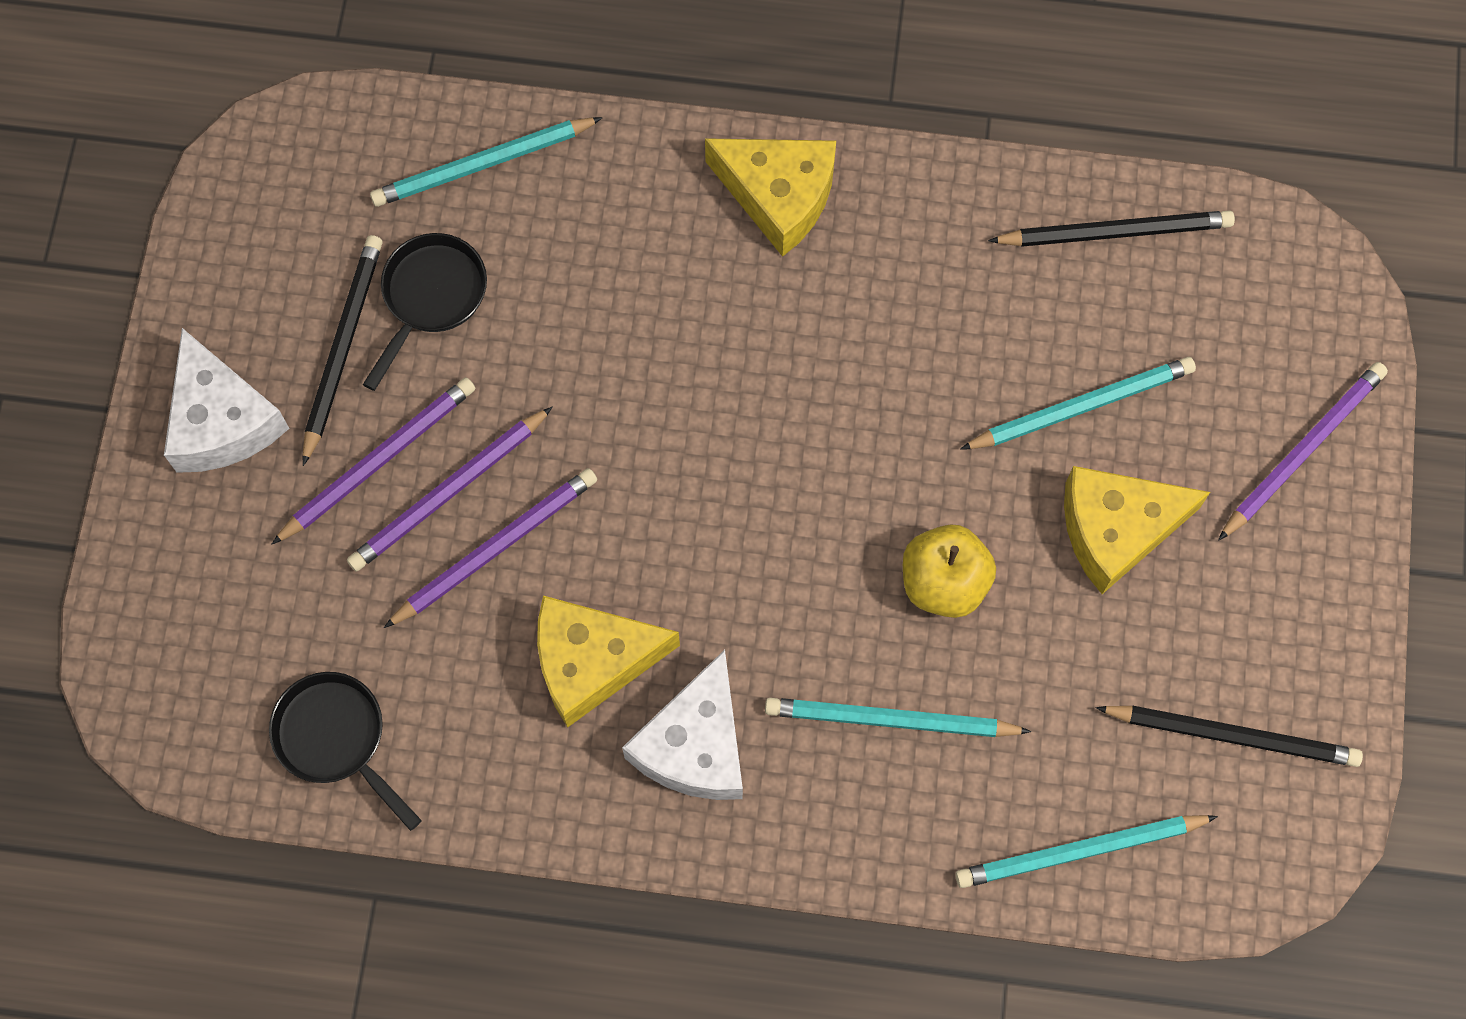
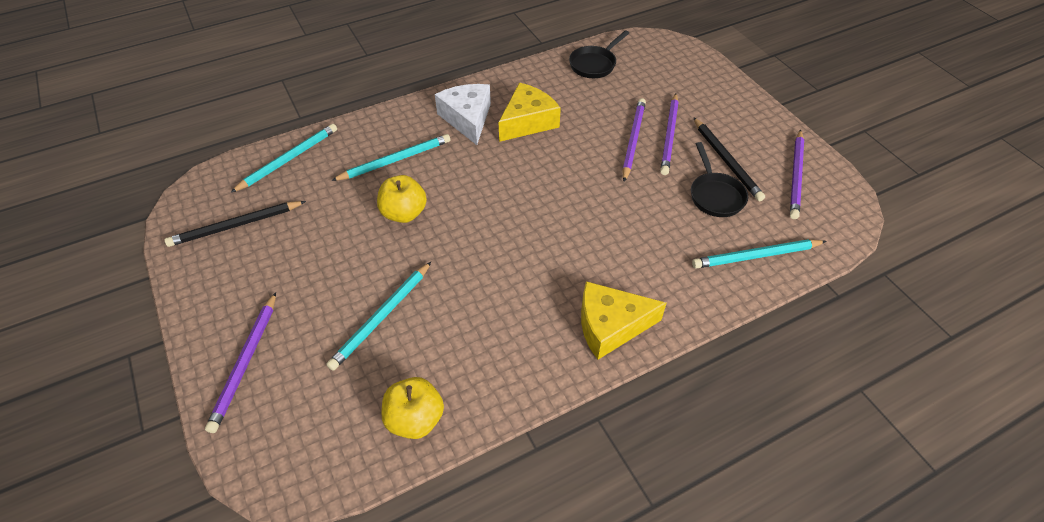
camera: 145 degrees right, 20 degrees down
white cheese [164,328,289,473] -> none
black pan [269,672,422,831] -> black pan turned 120 degrees clockwise [569,30,629,78]
turquoise pencil [370,117,603,207] -> turquoise pencil turned 135 degrees counterclockwise [692,239,827,269]
purple pencil [384,468,597,628] -> purple pencil moved to [790,129,804,219]
black pencil [988,210,1235,247] -> yellow apple [381,377,444,439]
yellow cheese [1064,466,1210,594] -> none

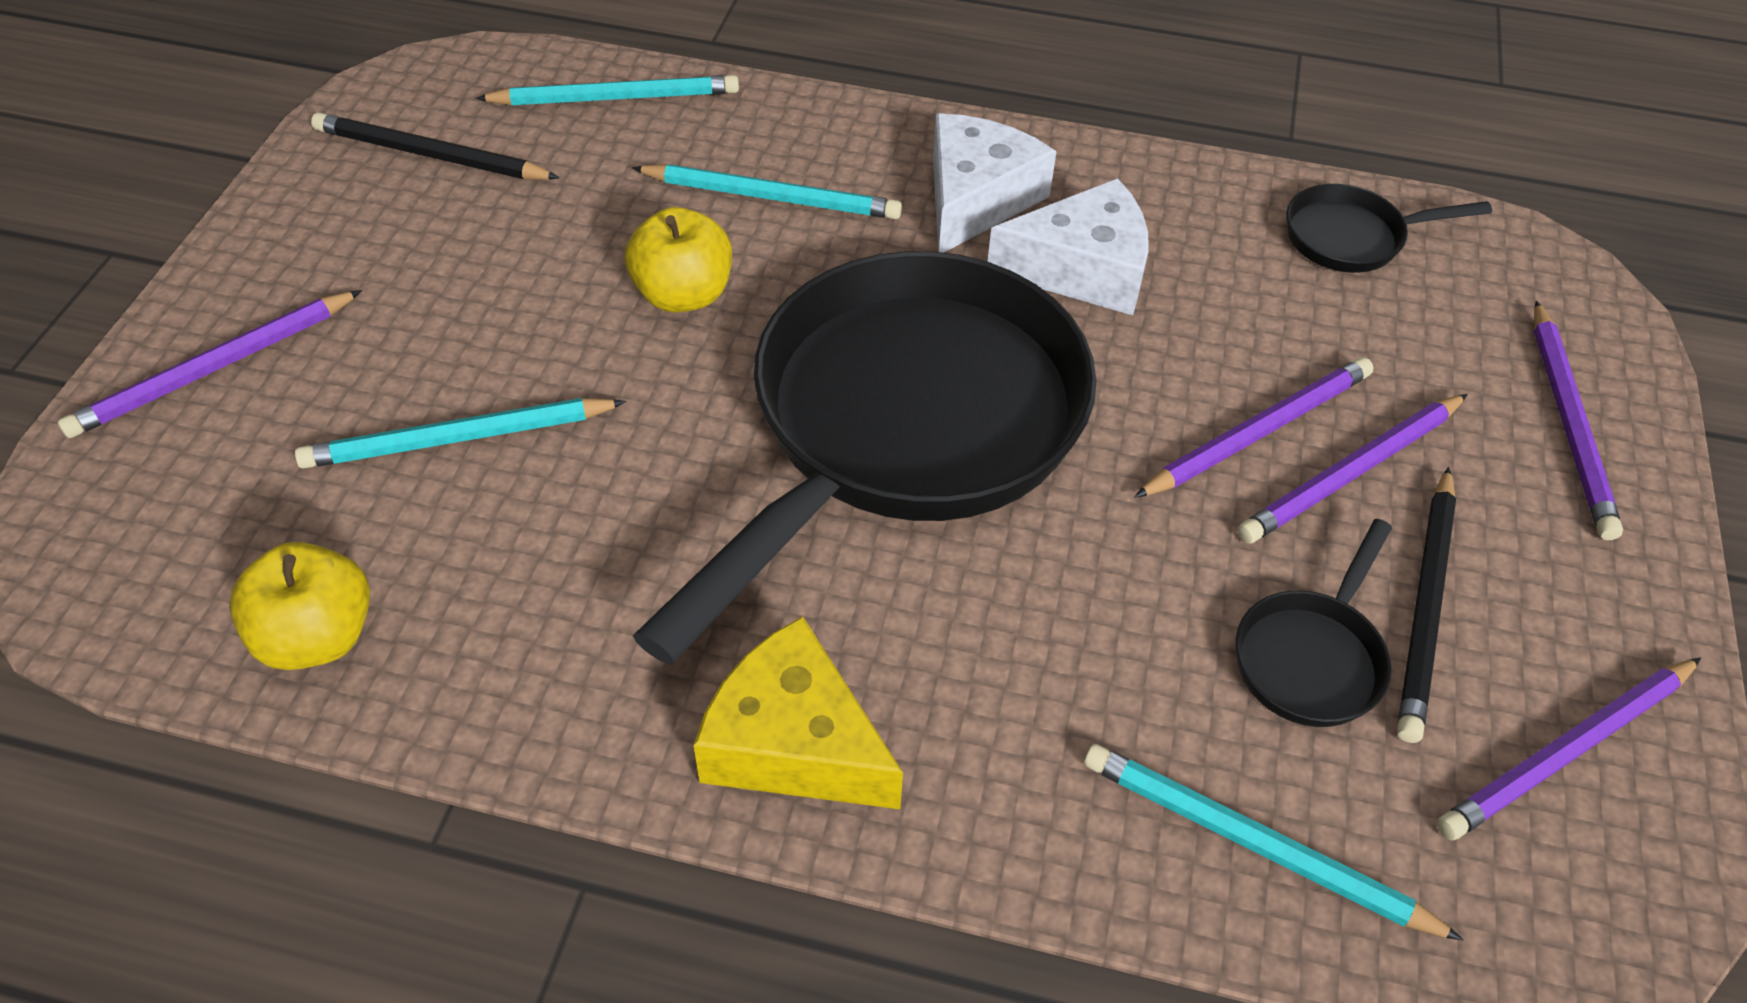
camera: 40 degrees right, 0 degrees up
yellow cheese [499,83,561,142] -> white cheese [987,178,1149,315]
none -> black pan [633,251,1097,665]
none -> purple pencil [1534,300,1623,540]

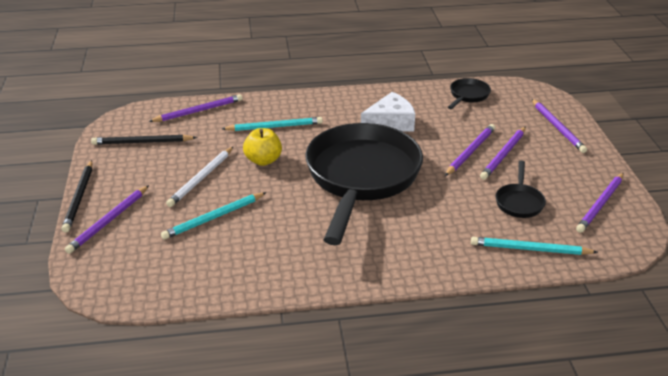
camera: 20 degrees left, 15 degrees down
yellow apple [229,542,370,670] -> none
turquoise pencil [476,75,739,106] -> purple pencil [148,94,242,122]
yellow cheese [693,616,903,809] -> none
white cheese [933,113,1057,253] -> none
black pan [1286,184,1492,273] -> black pan turned 150 degrees clockwise [448,78,491,109]
black pencil [1397,467,1456,743] -> black pencil moved to [61,160,92,232]
none -> white pencil [166,146,234,207]

